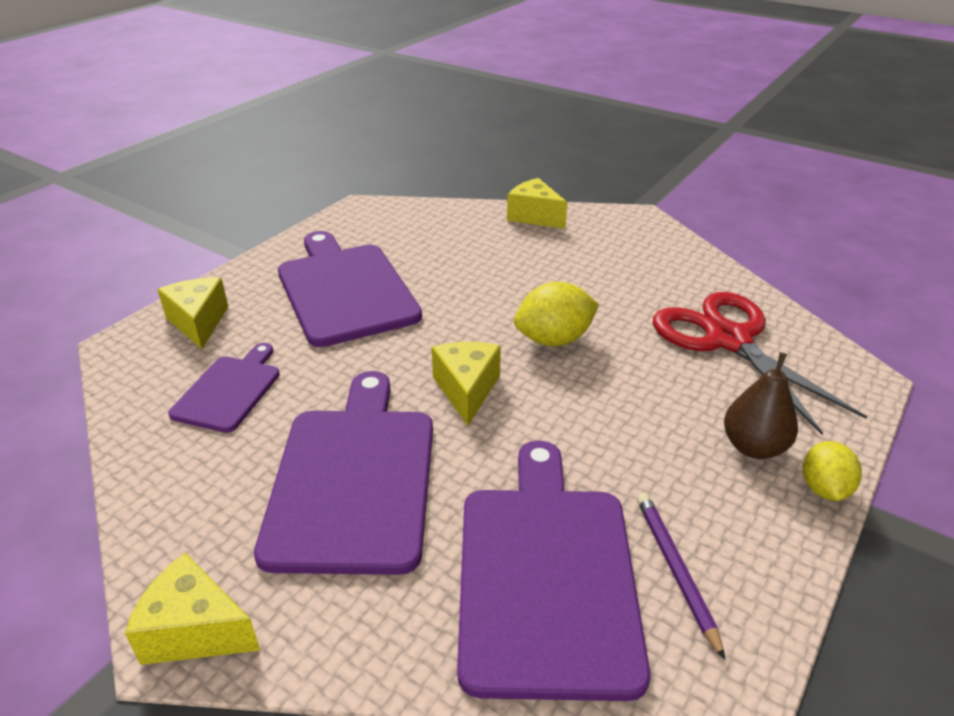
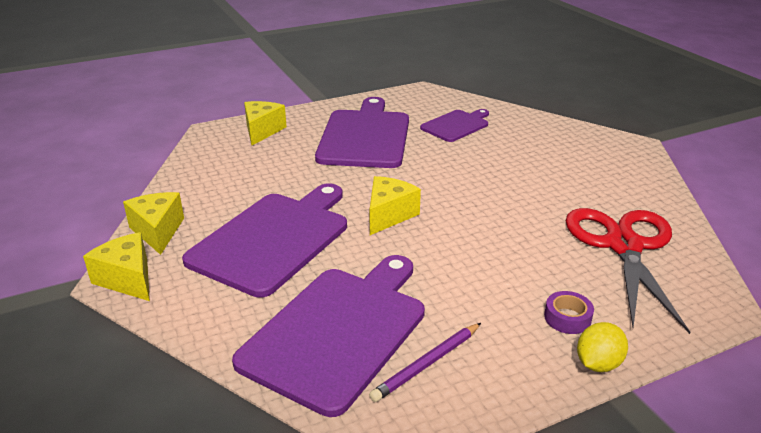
camera: 30 degrees right, 5 degrees down
purple cutting board [168,343,280,433] -> purple cutting board moved to [420,109,489,142]
yellow cheese [507,178,567,229] -> yellow cheese moved to [123,192,184,255]
yellow lemon [514,282,599,346] -> none
purple pencil [637,493,725,660] -> purple pencil turned 150 degrees counterclockwise [369,323,481,402]
brown pear [724,352,798,459] -> purple tape [544,291,594,334]

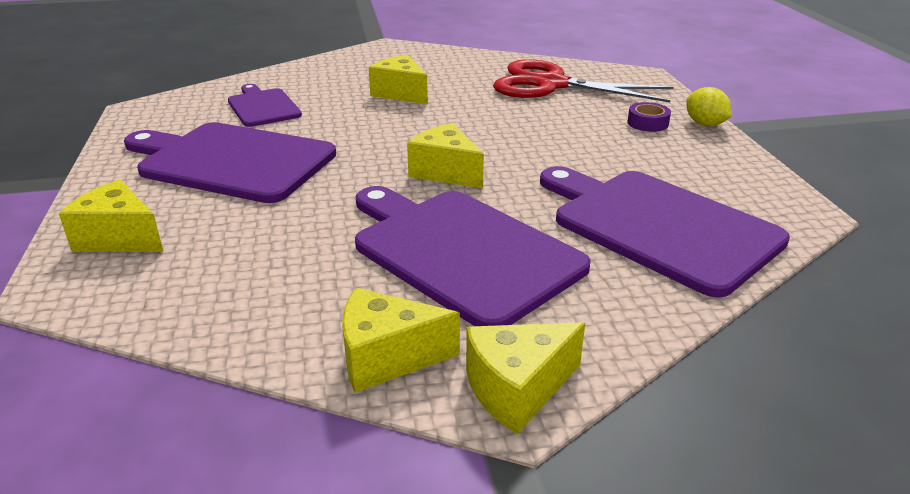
camera: 75 degrees left, 0 degrees up
purple pencil [369,323,481,402] -> none
none -> yellow cheese [369,55,428,105]

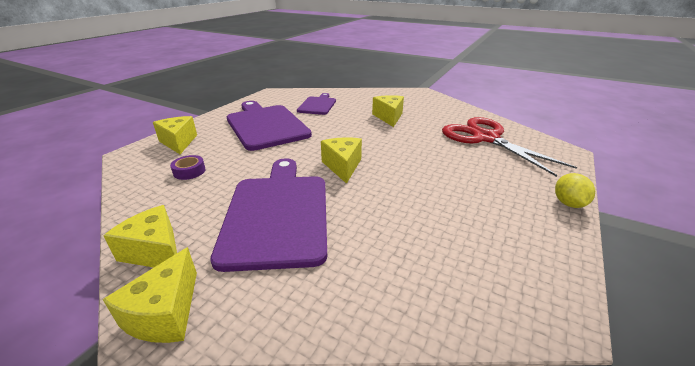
camera: 40 degrees right, 0 degrees up
yellow cheese [466,322,585,434] -> yellow cheese turned 90 degrees counterclockwise [102,247,197,343]
purple cutting board [540,166,790,298] -> none
purple tape [627,102,671,132] -> purple tape moved to [170,155,206,180]

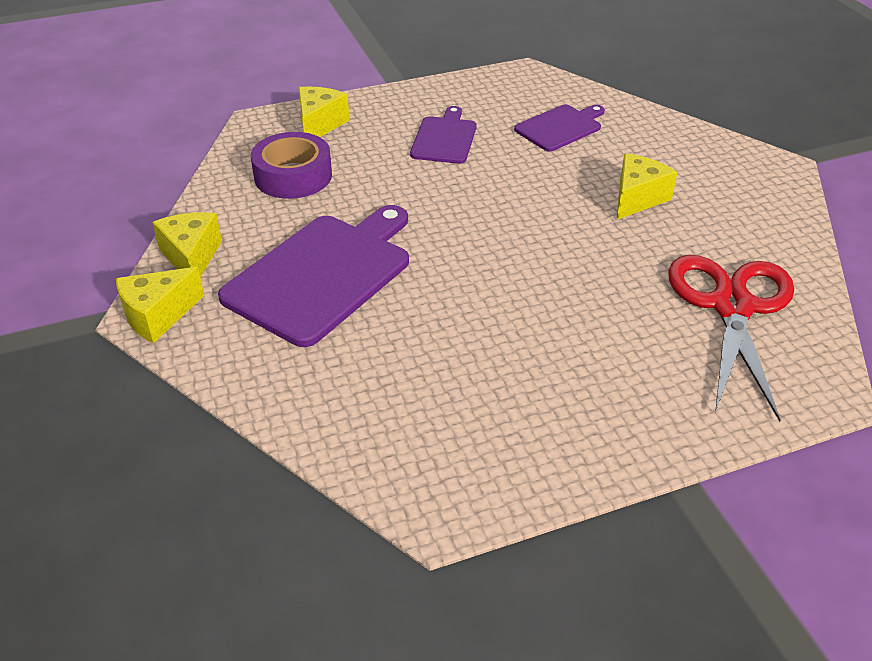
camera: 40 degrees right, 10 degrees up
purple tape [170,155,206,180] -> purple tape [251,132,332,199], size x1.94
purple cutting board [227,101,312,151] -> purple cutting board [410,106,477,164], size x0.55
yellow cheese [321,137,362,184] -> none
yellow lemon [555,173,595,208] -> none

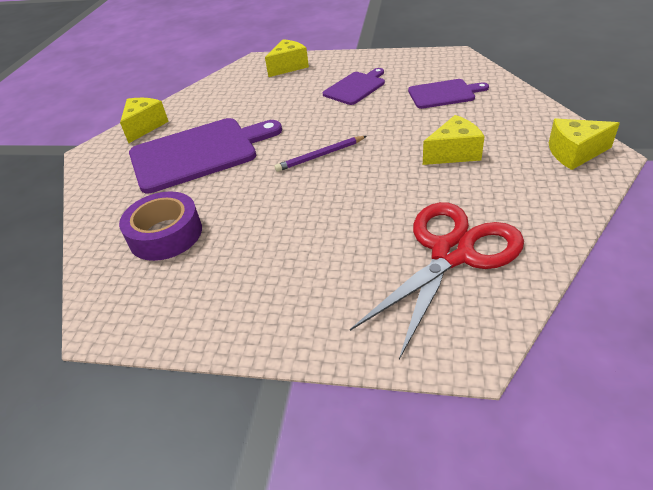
camera: 35 degrees right, 0 degrees up
yellow cheese [116,267,204,343] -> yellow cheese moved to [549,119,620,170]
purple tape [251,132,332,199] -> purple tape moved to [119,191,202,261]
none -> purple pencil [275,136,367,172]

